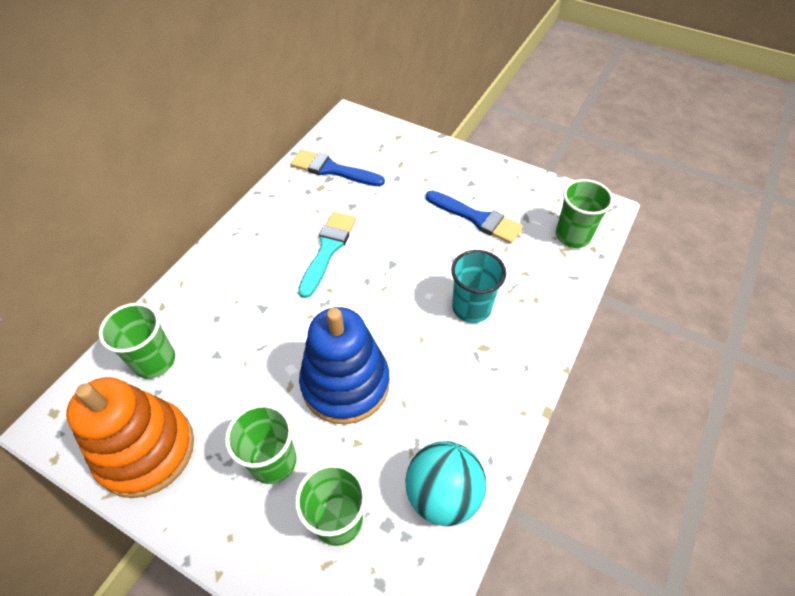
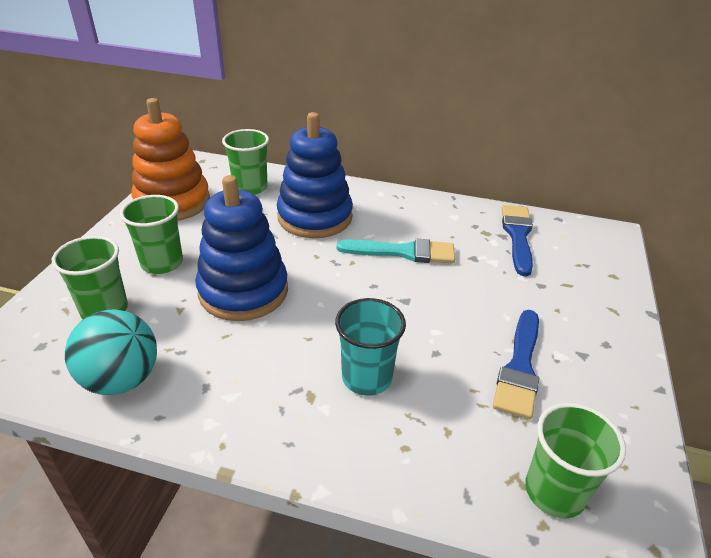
camera: 75 degrees right, 15 degrees down
none -> blue stacking toy [277,112,353,238]

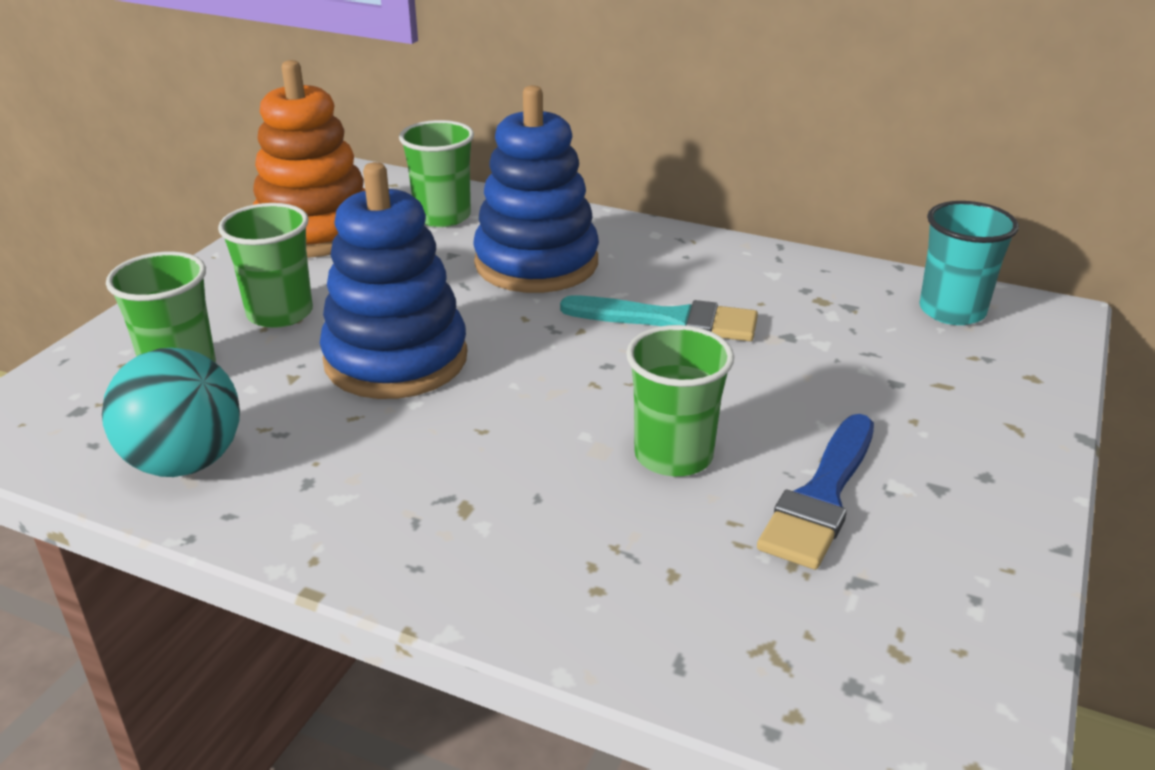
camera: 10 degrees right, 5 degrees down
turquoise cup [335,298,406,396] -> turquoise cup moved to [920,201,1019,325]
blue brush [502,205,533,276] -> none
green cup [525,403,626,519] -> green cup moved to [626,325,734,476]

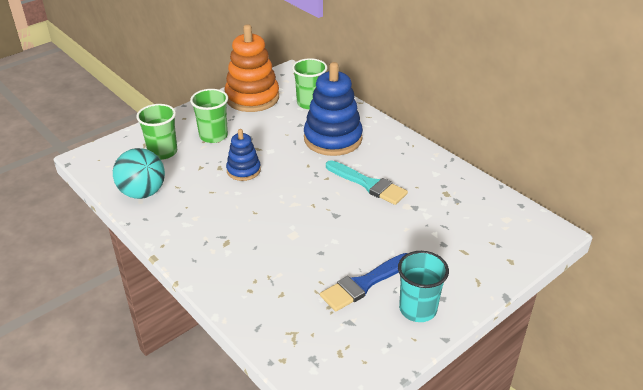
camera: 25 degrees right, 5 degrees up
blue stacking toy [320,162,467,399] -> blue stacking toy [226,129,261,181], size x0.55
green cup [626,325,734,476] -> none
turquoise cup [920,201,1019,325] -> turquoise cup moved to [398,251,449,322]

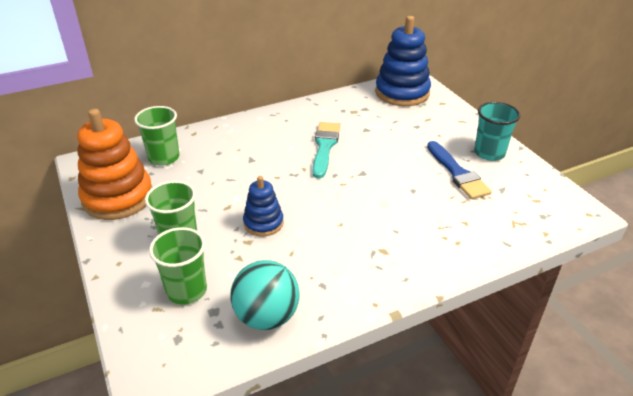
camera: 75 degrees left, 0 degrees up
blue stacking toy [304,62,363,156] -> blue stacking toy moved to [375,16,431,106]
turquoise brush [326,160,408,205] -> turquoise brush turned 45 degrees counterclockwise [313,122,340,178]

